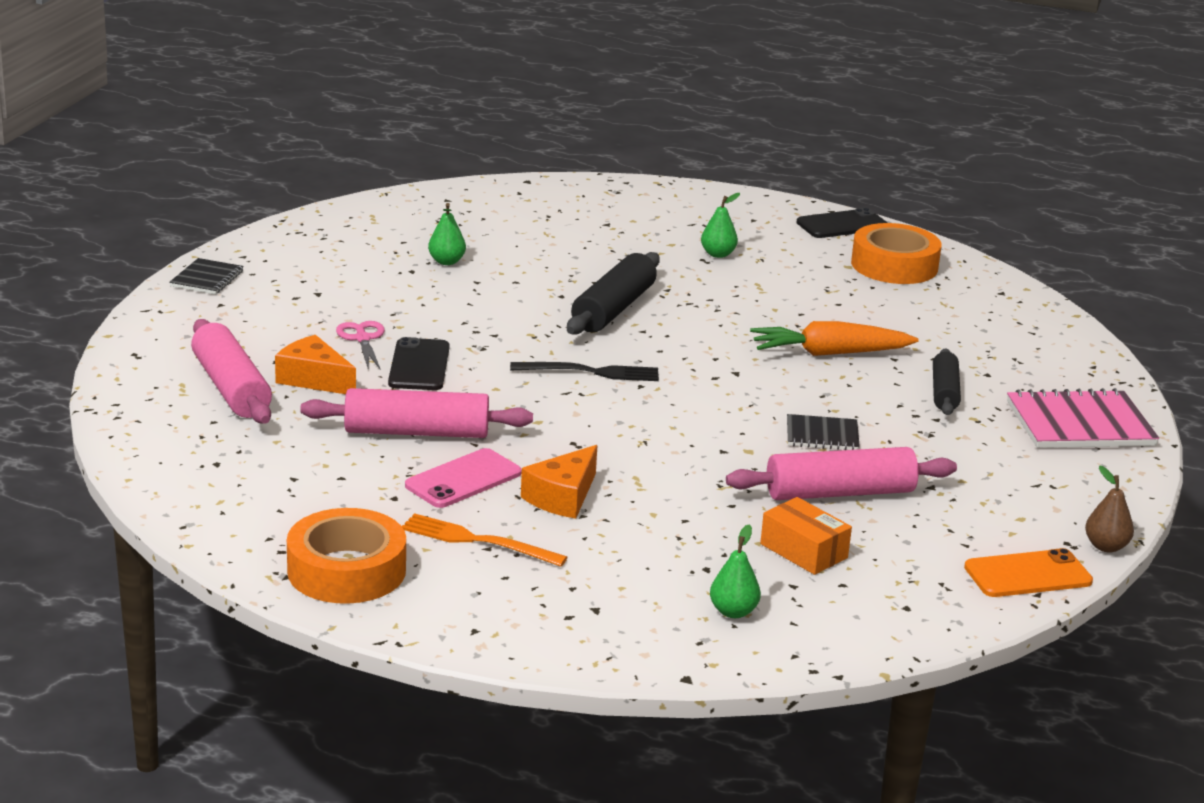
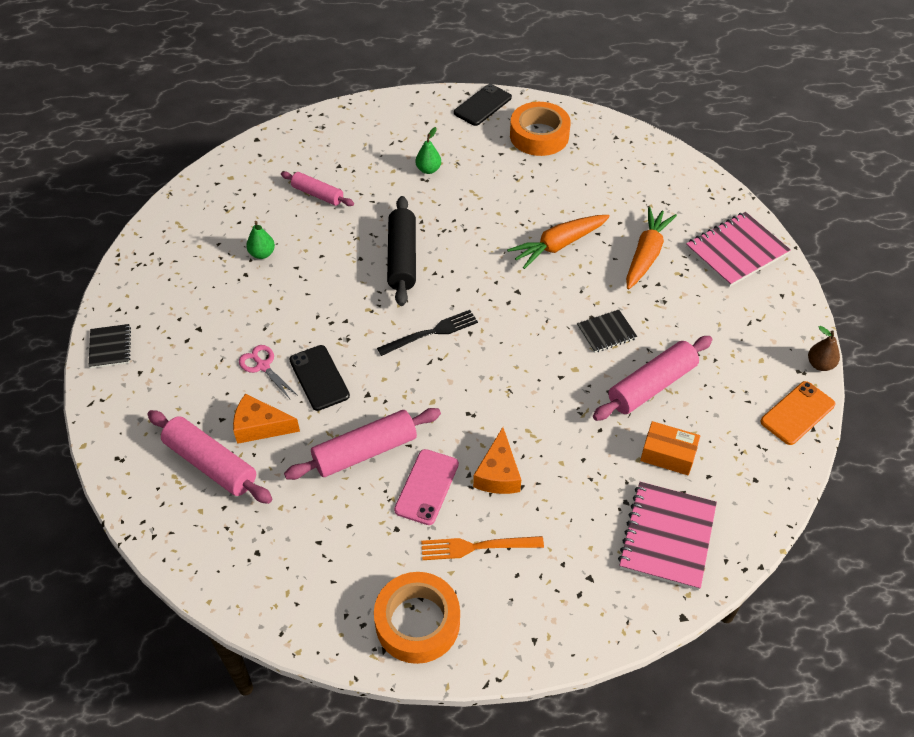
camera: 25 degrees left, 25 degrees up
green pear [710,525,761,618] -> pink notebook [618,482,717,590]
black rolling pin [933,349,961,415] -> orange carrot [626,207,677,289]
none -> pink rolling pin [281,171,354,206]

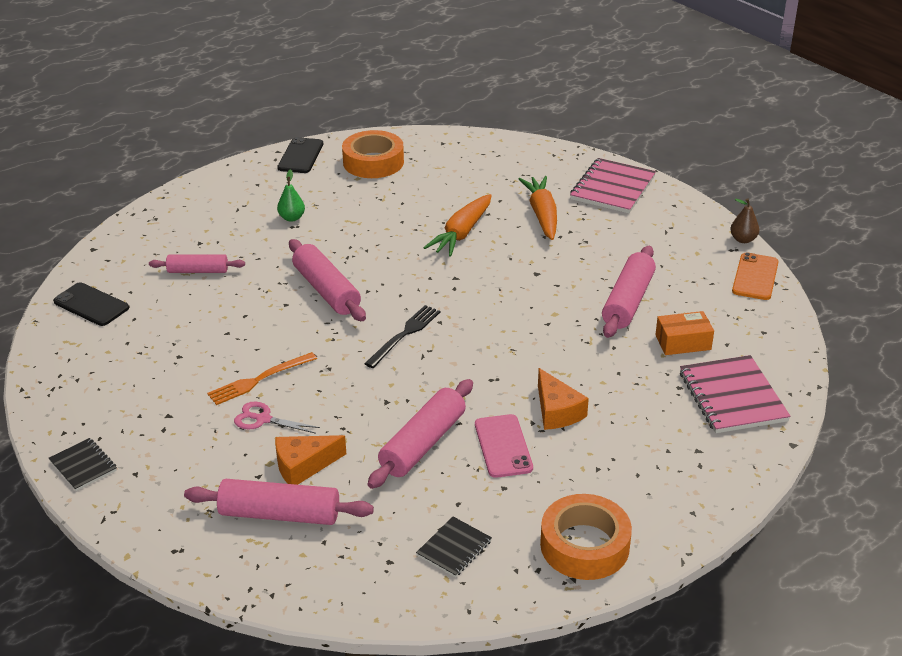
camera: 30 degrees left, 15 degrees down
green pear [246,221,275,259] -> none
black phone [289,345,350,411] -> black phone moved to [53,282,129,326]
black rolling pin [387,196,416,306] -> pink rolling pin [289,239,366,321]
orange fork [421,536,544,560] -> orange fork moved to [207,352,317,405]
black notebook [577,310,637,353] -> black notebook moved to [416,517,492,577]

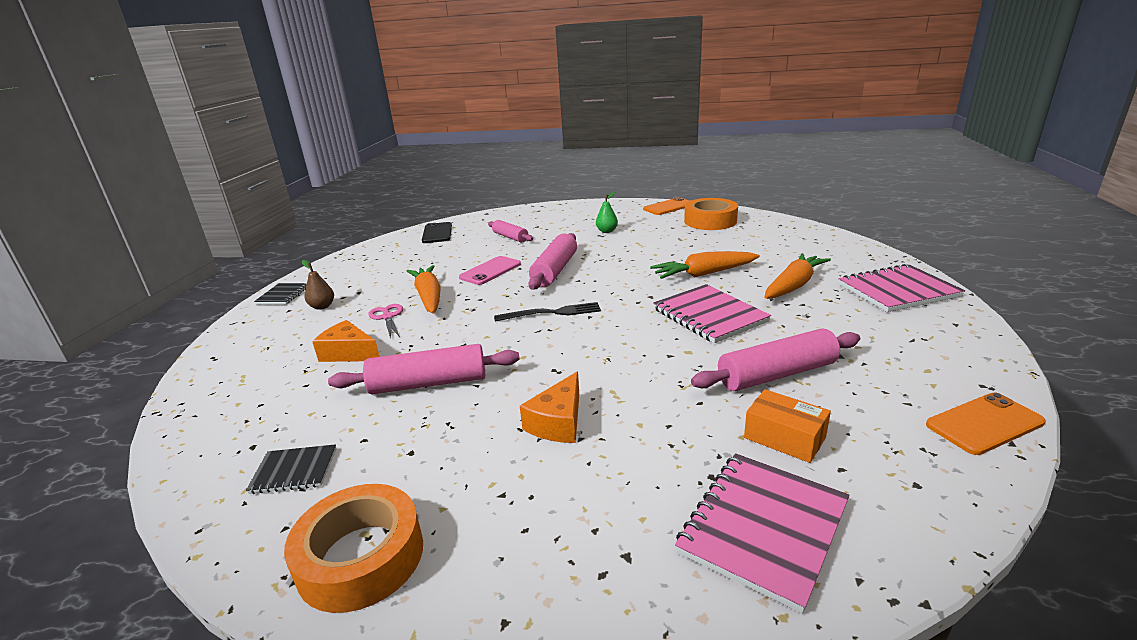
camera: 50 degrees right, 10 degrees down
pink rolling pin [184,479,374,525] -> none
orange fork [207,352,317,405] -> orange carrot [407,265,441,313]
black phone [277,137,323,173] -> orange phone [643,197,690,215]
pink phone [475,414,533,478] -> pink phone moved to [459,256,521,285]
brown pear [730,198,759,243] -> brown pear moved to [302,260,334,310]
none -> pink notebook [653,284,771,343]

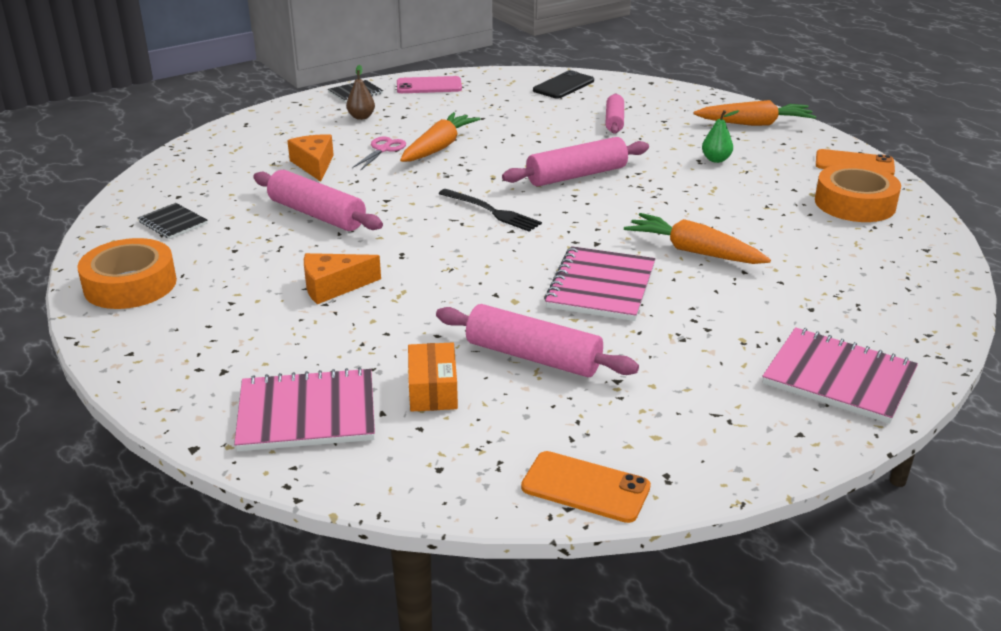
camera: 45 degrees right, 5 degrees up
pink phone [459,256,521,285] -> pink phone moved to [397,76,462,93]
orange carrot [765,253,831,299] -> orange carrot moved to [693,100,816,126]

